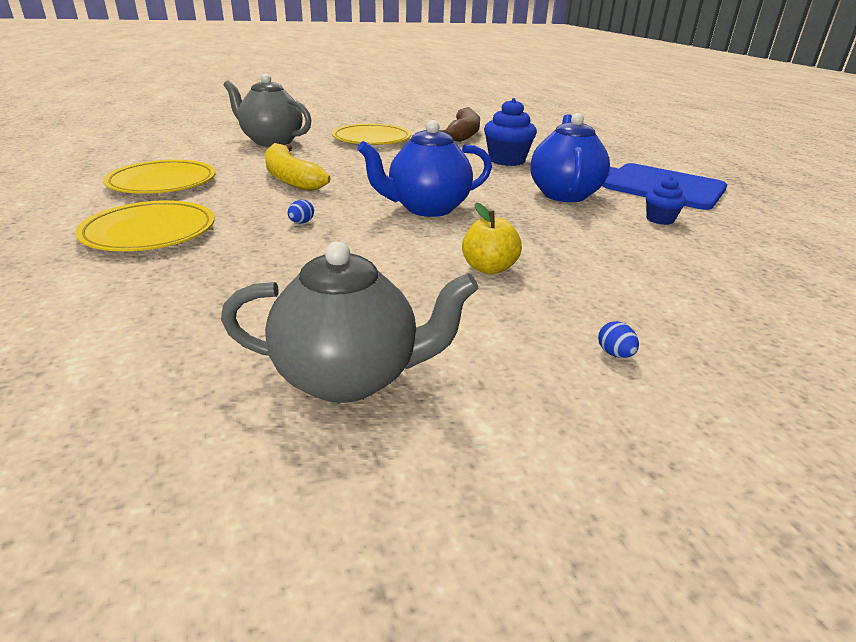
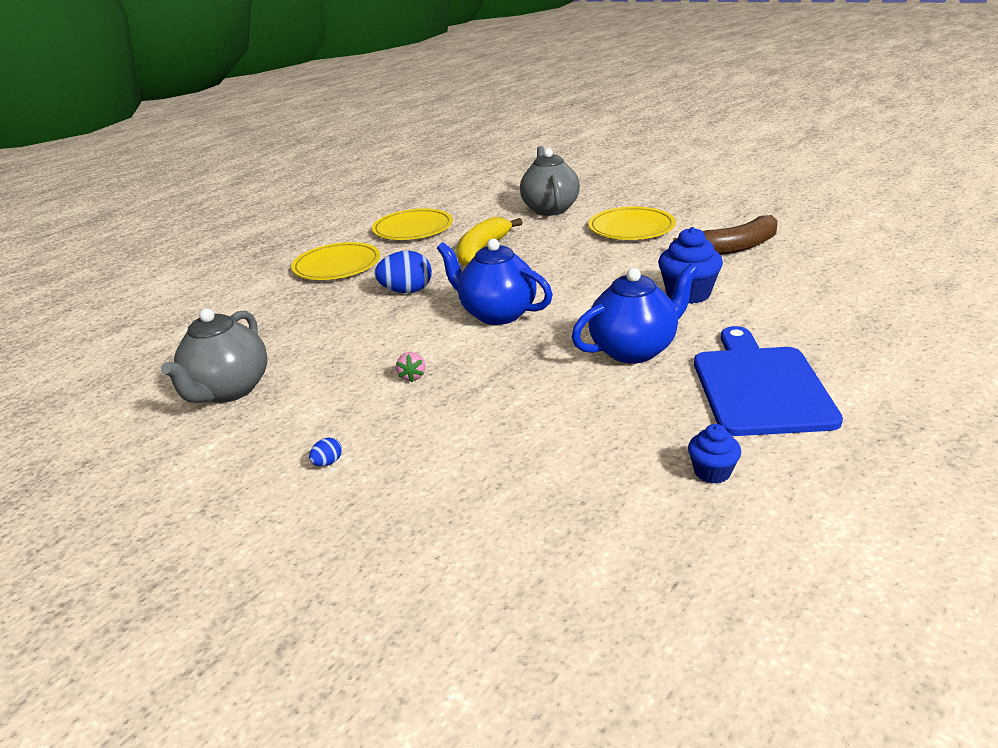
camera: 60 degrees right, 0 degrees up
grey teapot [221,241,478,403] -> grey teapot turned 45 degrees clockwise [161,308,267,403]
blue egg [288,200,314,223] -> blue egg [375,251,432,293], size x2.24
yellow apple [462,202,522,274] -> pink strawberry [396,352,425,382]
blue cupcake [646,177,686,225] -> blue cupcake moved to [688,424,741,484]

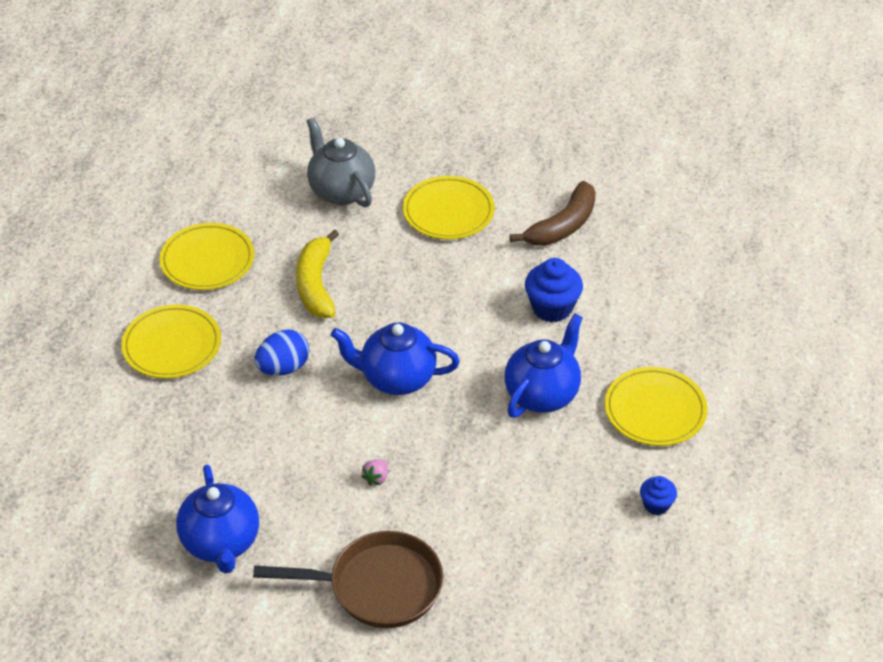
camera: 30 degrees left, 15 degrees up
grey teapot [161,308,267,403] -> blue teapot [176,465,259,574]
blue egg [309,438,342,466] -> brown pan [253,531,443,628]
pink strawberry [396,352,425,382] -> pink strawberry turned 60 degrees clockwise [361,459,388,486]
blue cutting board [694,326,843,436] -> yellow plate [605,367,708,446]

